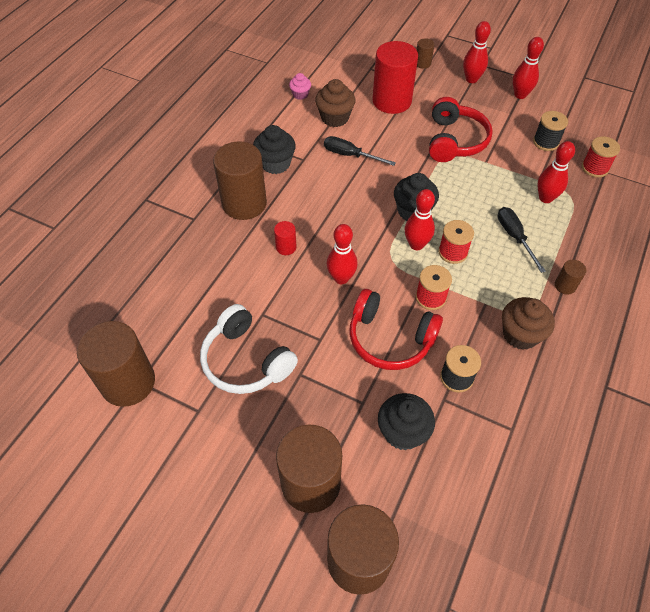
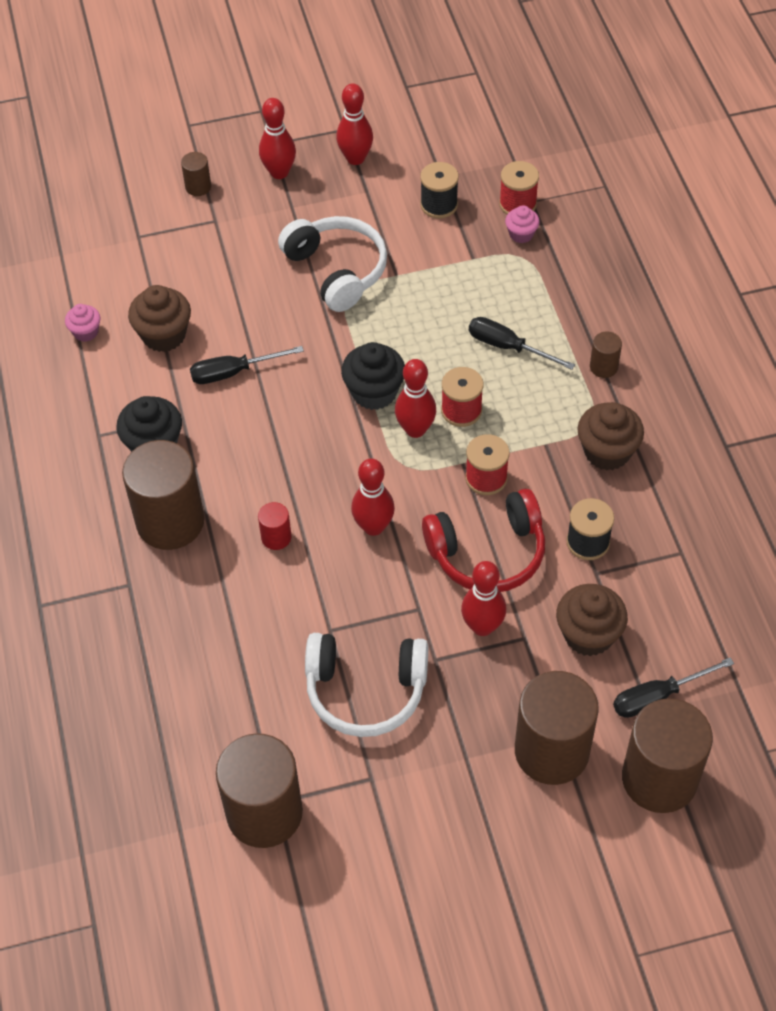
camera: 40 degrees left, 0 degrees up
red cylinder [372,41,418,114] -> none
black cupcake [378,393,435,450] -> brown cupcake [556,584,628,656]
red headphones [429,97,493,162] -> white headphones [278,216,387,312]
red bowling pin [537,141,575,203] -> red bowling pin moved to [461,561,506,636]
none -> pink cupcake [505,205,540,243]
none -> black screwdriver [613,657,734,718]

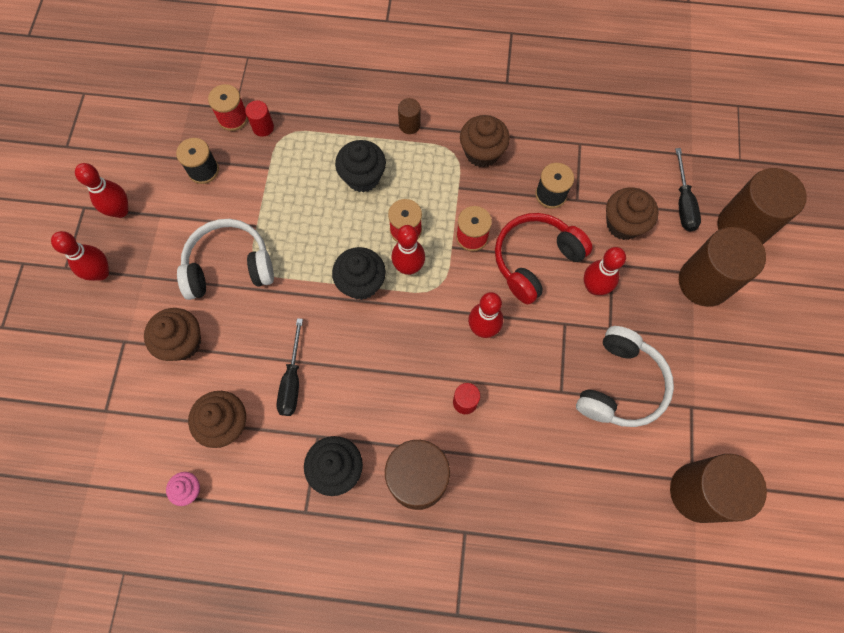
camera: 70 degrees left, 15 degrees up
brown cylinder [181,152,211,196] -> none
red headphones [422,489,545,592] -> red headphones turned 135 degrees counterclockwise [495,213,592,304]
black screwdriver [469,317,575,370] -> black cupcake [335,140,386,193]
pink cupcake [505,205,540,243] -> red cylinder [245,100,274,137]
none -> brown cupcake [144,308,201,361]

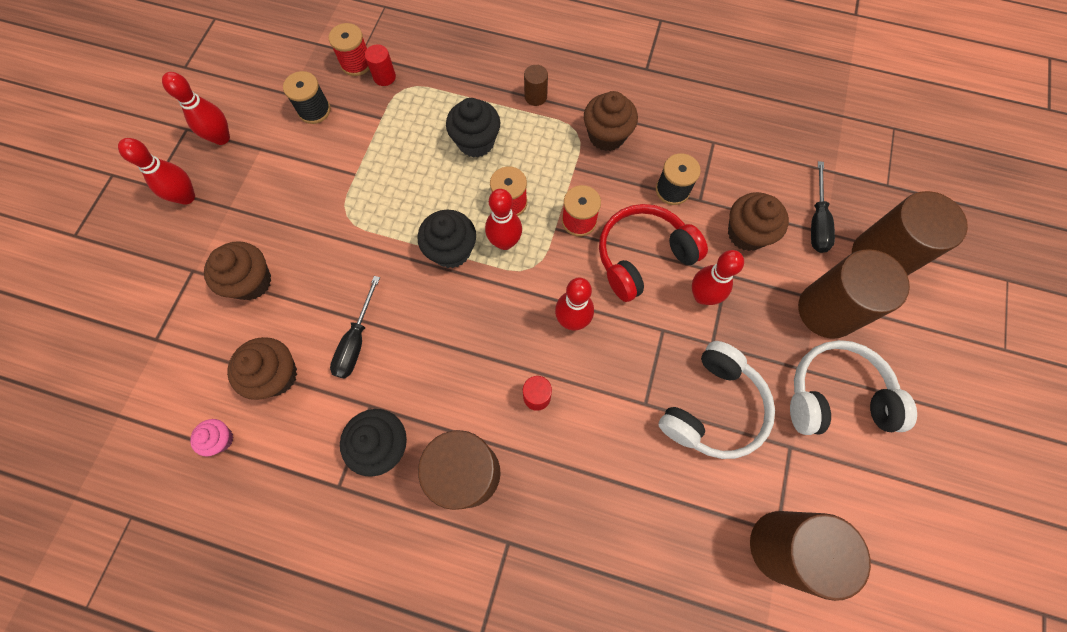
camera: 10 degrees right, 0 degrees up
white headphones [177,219,274,300] -> white headphones moved to [790,340,917,435]

